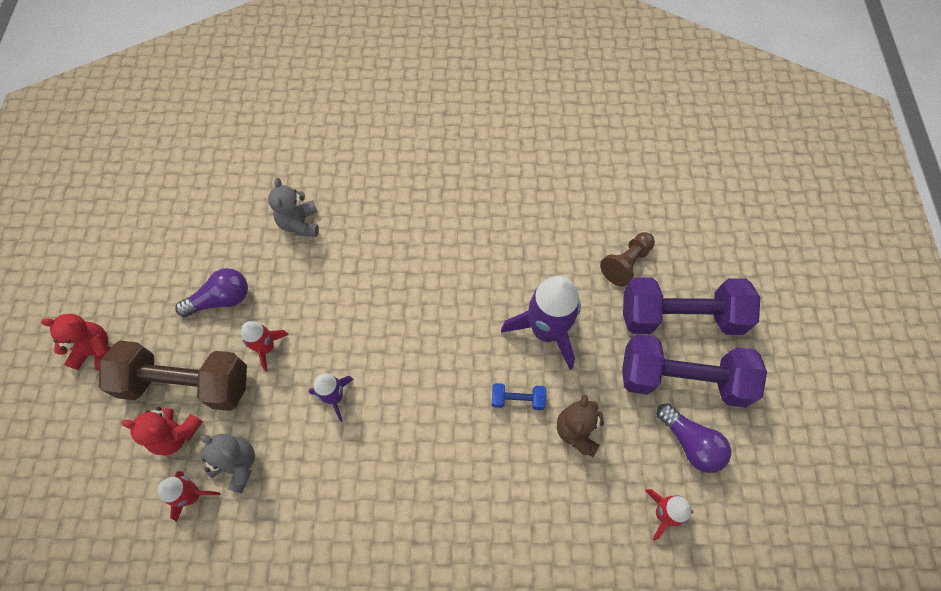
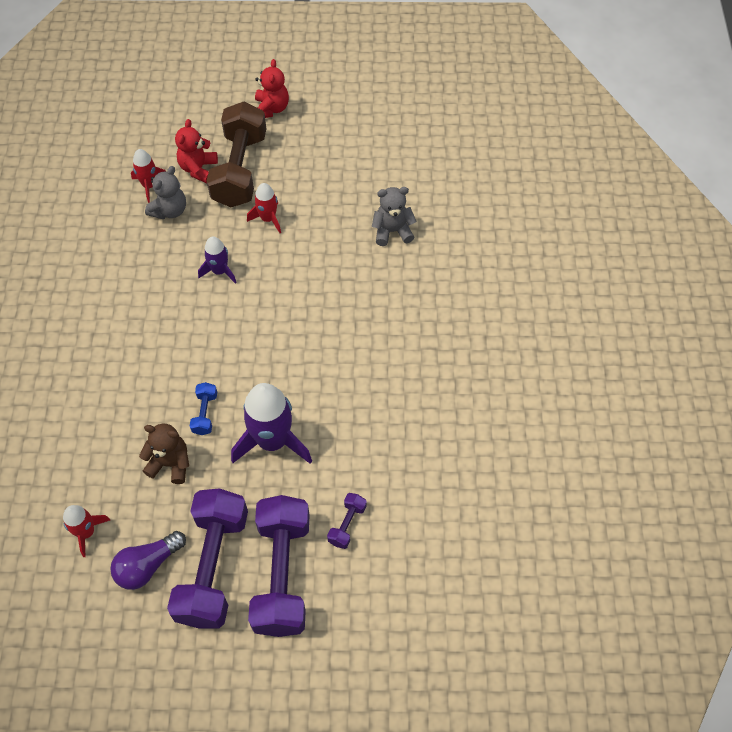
camera: 90 degrees right, 5 degrees down
purple light bulb [175,268,248,317] -> none
brown pawn [600,232,655,286] -> purple dumbbell [327,493,367,549]

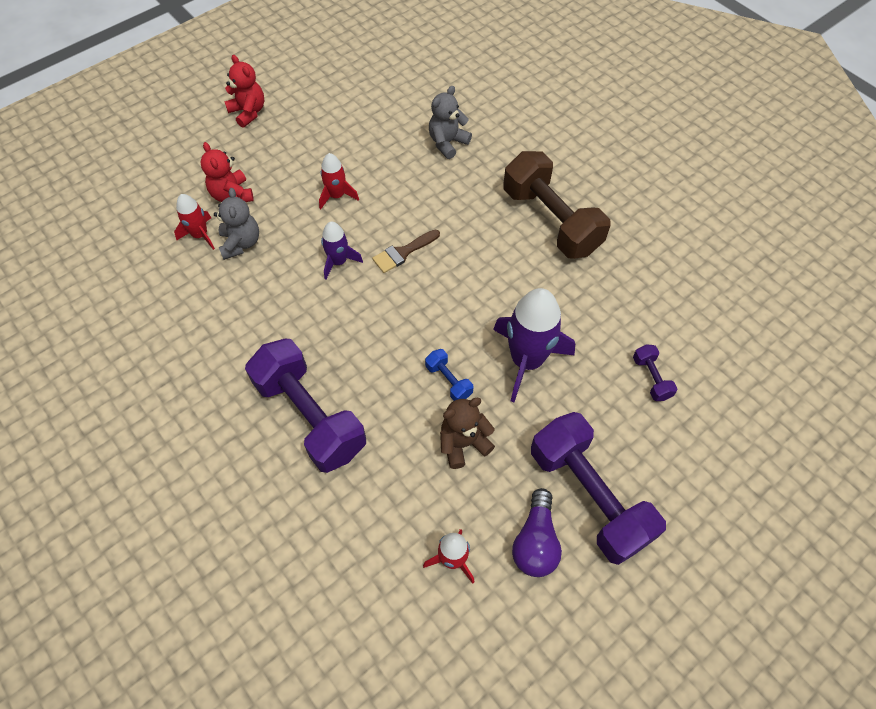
camera: 40 degrees left, 0 degrees up
brown dumbbell [207,102,266,207] -> brown dumbbell moved to [504,151,610,259]
purple dumbbell [248,495,310,637] -> purple dumbbell moved to [245,339,366,473]
none -> brown brush [372,229,440,273]

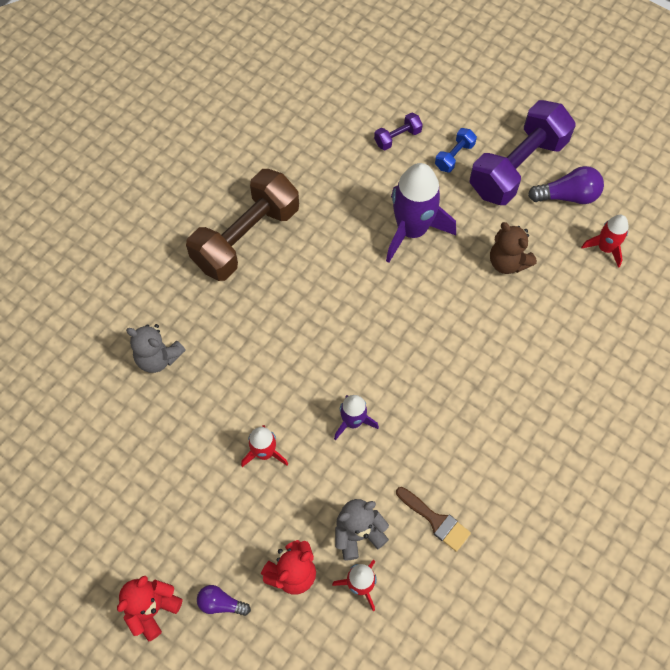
camera: 105 degrees left, 5 degrees up
purple dumbbell [245,339,366,473] -> none
brown brush [372,229,440,273] -> brown brush moved to [396,487,471,552]
blue dumbbell [425,349,473,401] -> blue dumbbell moved to [435,128,477,172]
none -> purple light bulb [197,585,251,616]

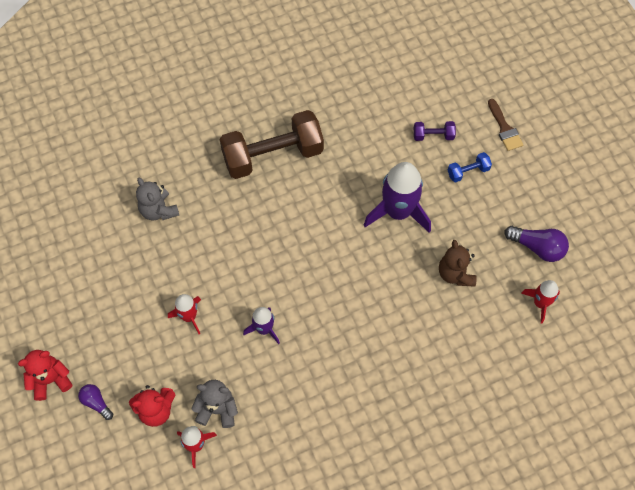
camera: 30 degrees right, 0 degrees up
brown brush [396,487,471,552] -> brown brush moved to [488,99,523,151]
purple dumbbell [470,100,576,205] -> none

